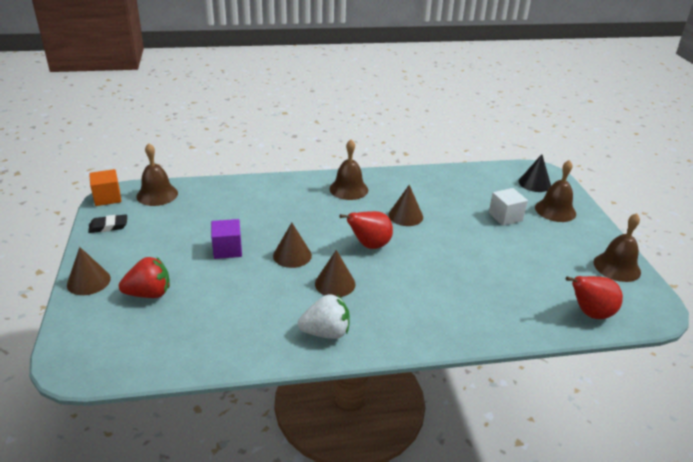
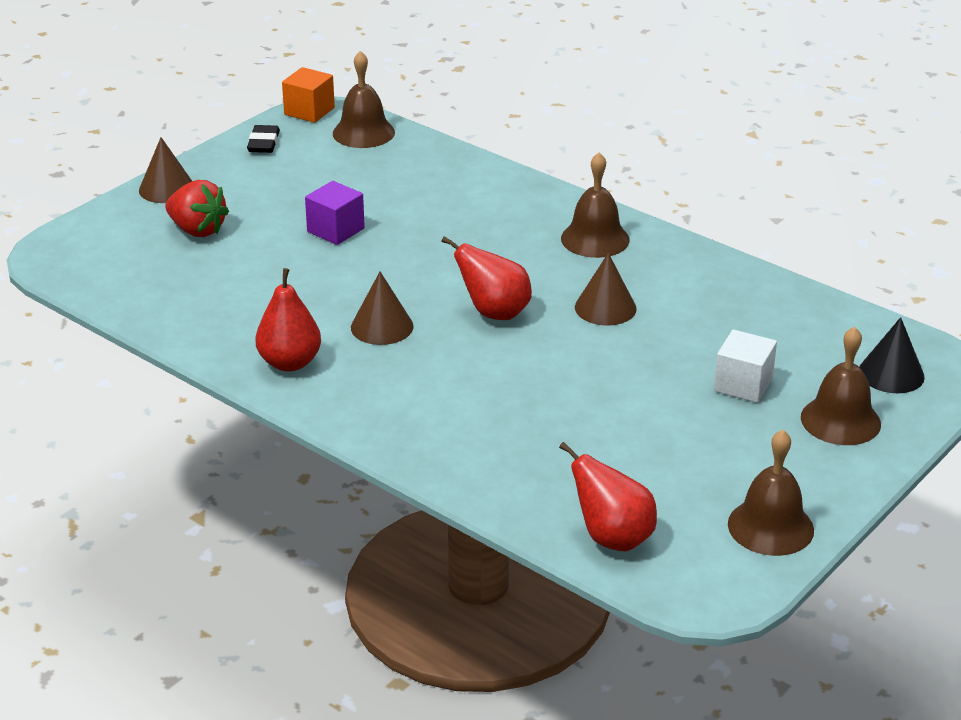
camera: 50 degrees right, 0 degrees up
black eraser [88,214,127,233] -> black eraser turned 60 degrees clockwise [247,125,280,153]
brown cone [273,223,312,268] -> none
white strawberry [298,294,350,339] -> red pear [255,268,321,371]

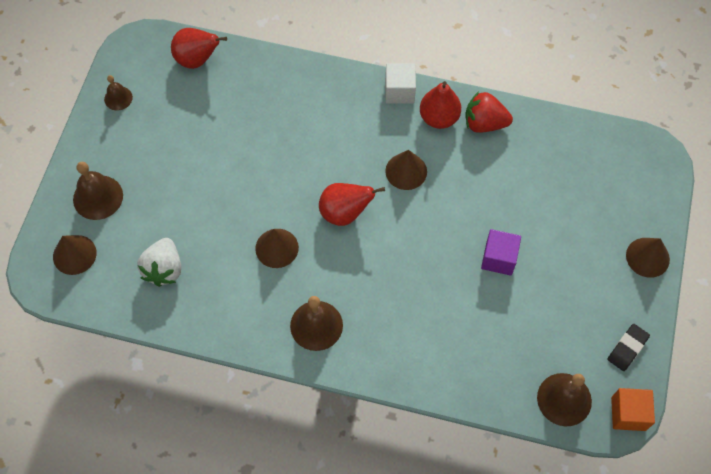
camera: 155 degrees right, 30 degrees up
red strawberry [166,180,229,237] -> red strawberry moved to [465,92,513,133]
black eraser [247,125,280,153] -> black eraser turned 60 degrees clockwise [607,324,650,371]
white cube [714,330,777,403] -> white cube moved to [385,63,416,104]
brown bell [728,430,814,556] -> brown bell [104,75,133,110], size x0.59
black cone [859,317,925,393] -> brown cone [53,235,97,275]
none -> white strawberry [137,238,181,287]

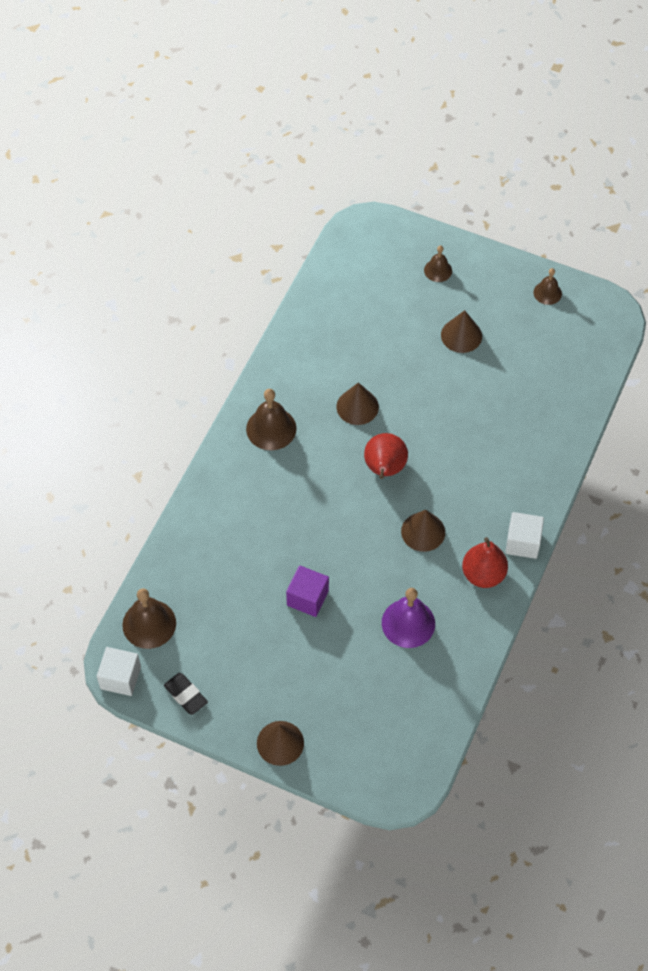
camera: 100 degrees right, 5 degrees down
brown cone [53,235,97,275] -> brown cone moved to [441,310,482,353]
brown bell [73,162,123,220] -> brown bell [424,245,452,282], size x0.59
white strawberry [137,238,181,287] -> none
red pear [171,28,227,69] -> none
red strawberry [465,92,513,133] -> none
orange cube [611,388,655,431] -> white cube [97,647,141,696]
none -> purple bell [382,588,435,648]

